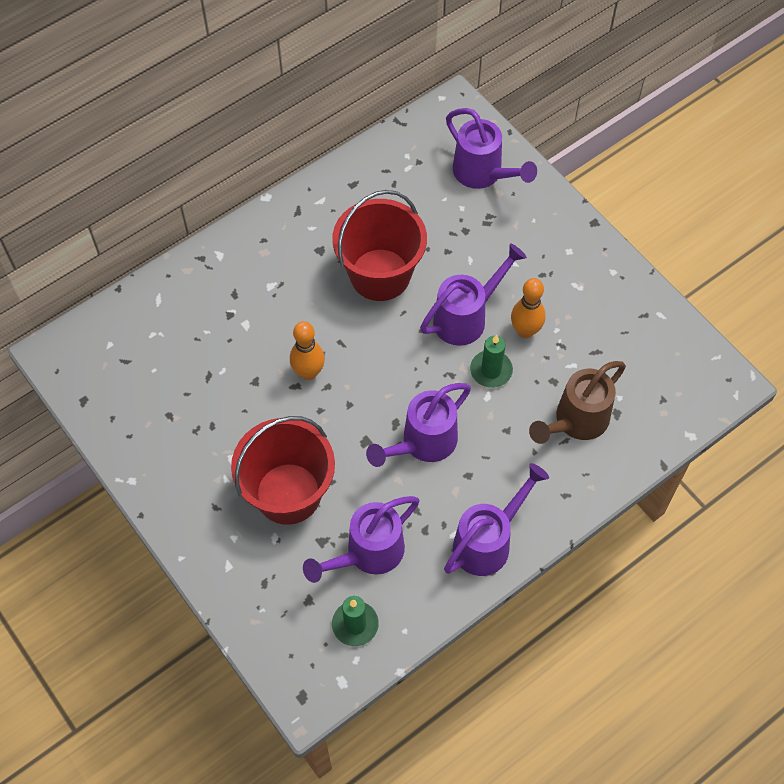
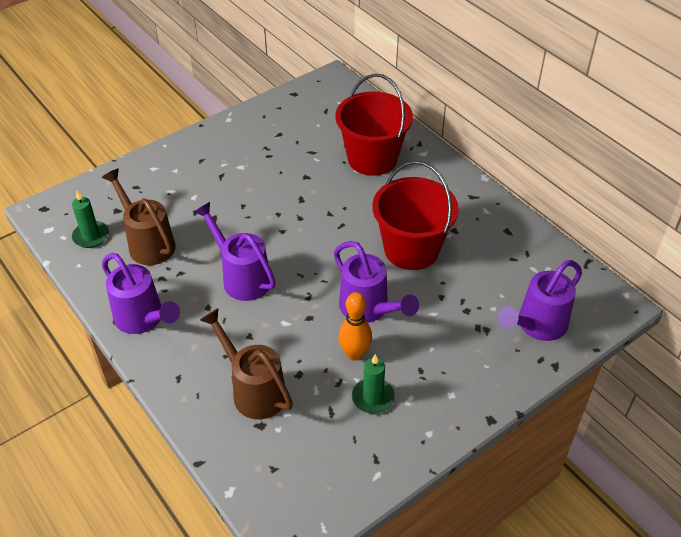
camera: 90 degrees right, 15 degrees down
red bucket [231,416,335,525] -> red bucket moved to [335,74,413,176]
orange bowling pin [290,321,325,380] -> none
purple watering can [303,496,419,583] -> brown watering can [102,168,176,265]
green candle [470,335,513,388] -> green candle moved to [352,354,395,414]

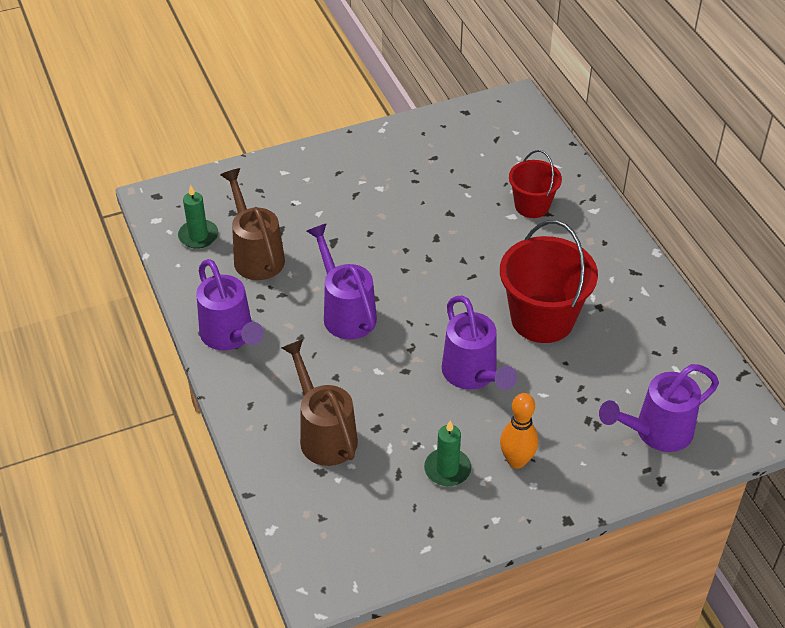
camera: 15 degrees right, 0 degrees up
red bucket [335,74,413,176] -> red bucket [509,150,562,218], size x0.60
orange bowling pin [338,292,372,361] -> orange bowling pin moved to [500,393,538,469]

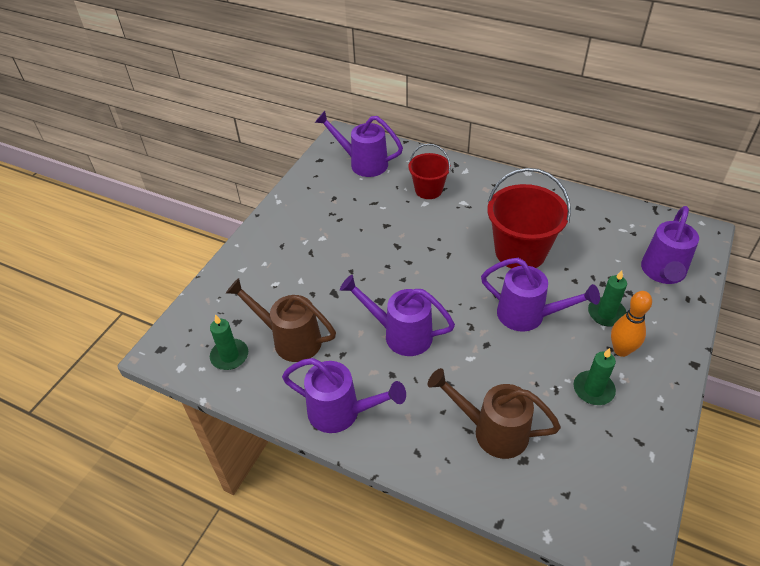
camera: 40 degrees left, 0 degrees up
none -> purple watering can [315,111,403,177]
none -> green candle [588,270,627,326]

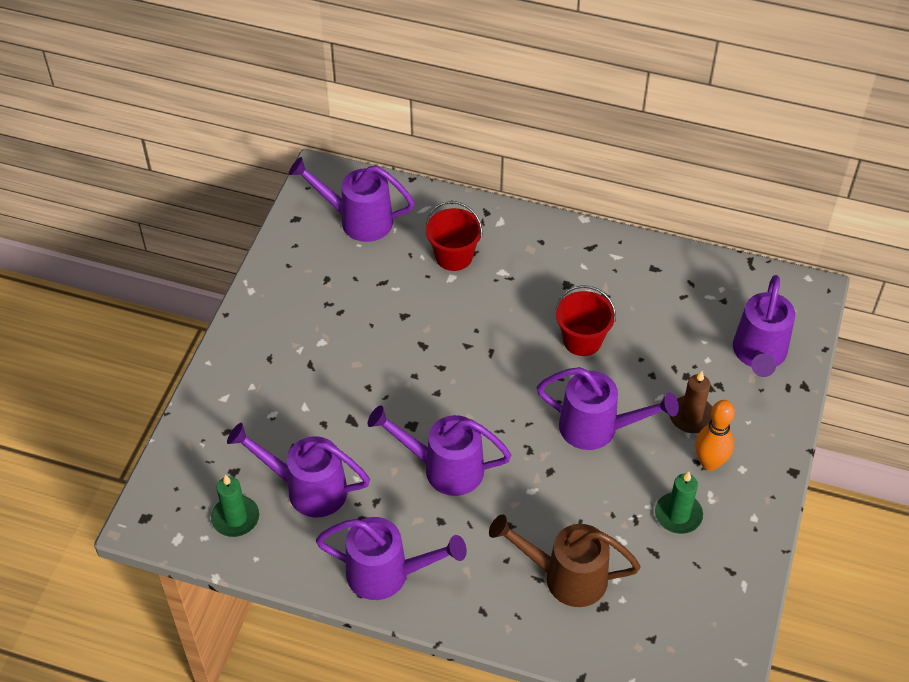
camera: 10 degrees left, 5 degrees up
brown watering can [226,278,336,362] -> purple watering can [227,423,370,518]
red bucket [487,168,571,269] -> red bucket [556,285,616,356], size x0.60
green candle [588,270,627,326] -> brown candle [669,371,712,433]

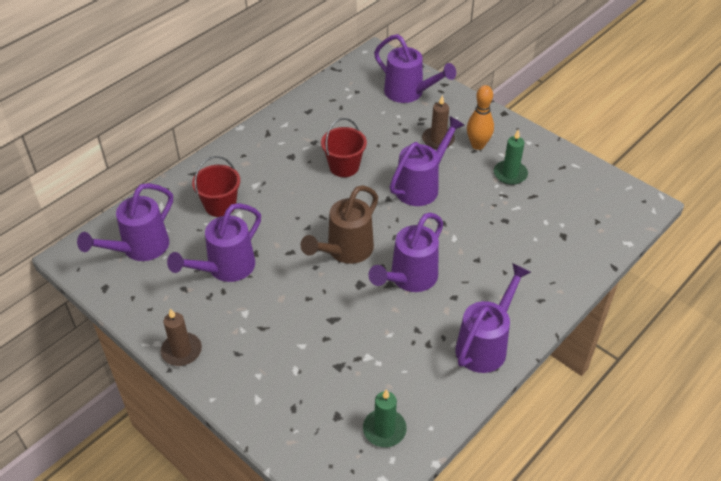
camera: 65 degrees left, 5 degrees down
purple watering can [227,423,370,518] -> purple watering can moved to [167,203,261,282]
brown watering can [489,514,641,607] -> brown watering can moved to [301,185,378,264]
none -> brown candle [161,308,202,366]

